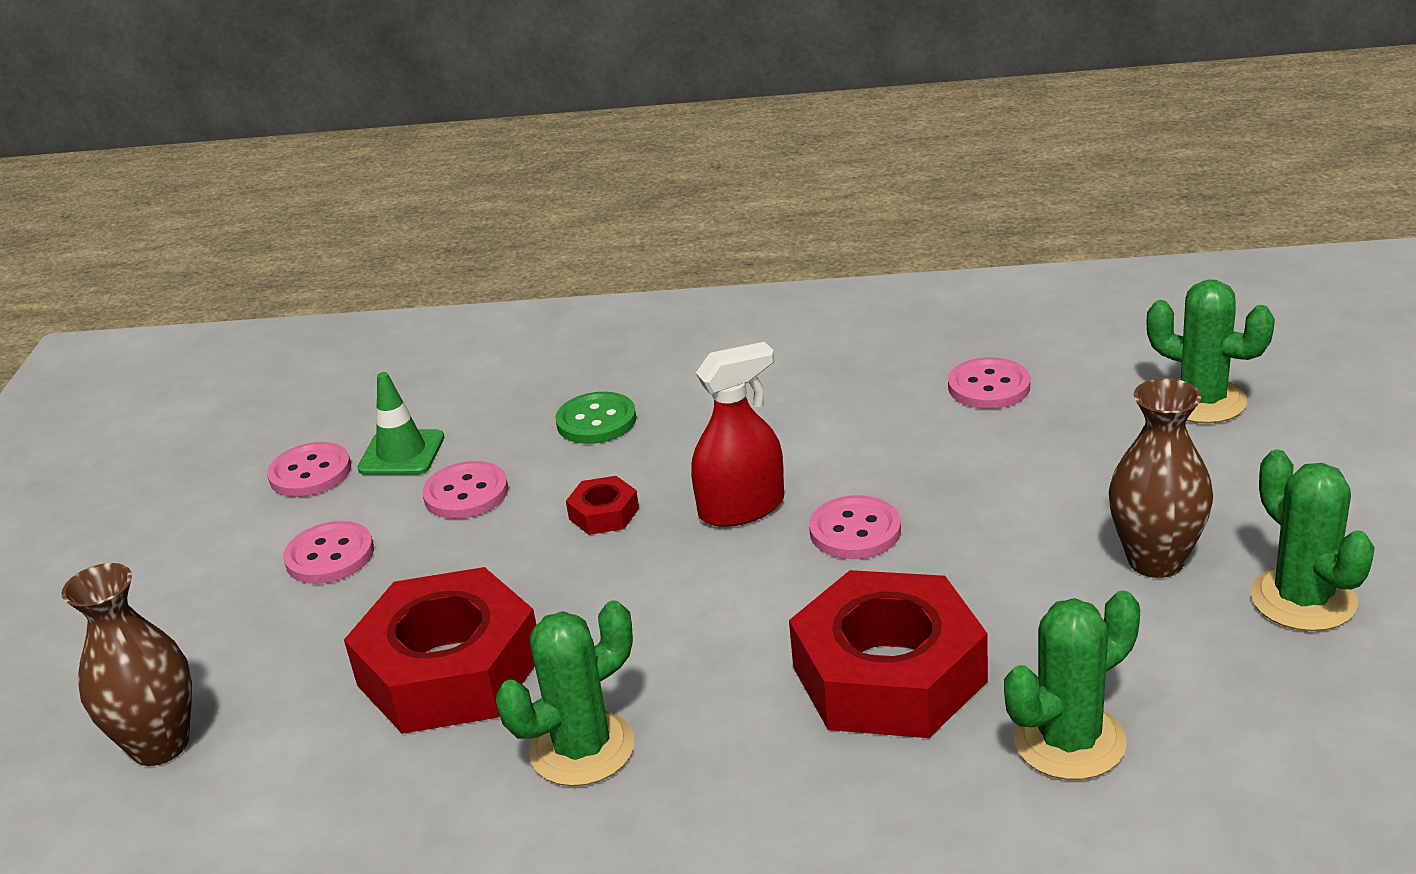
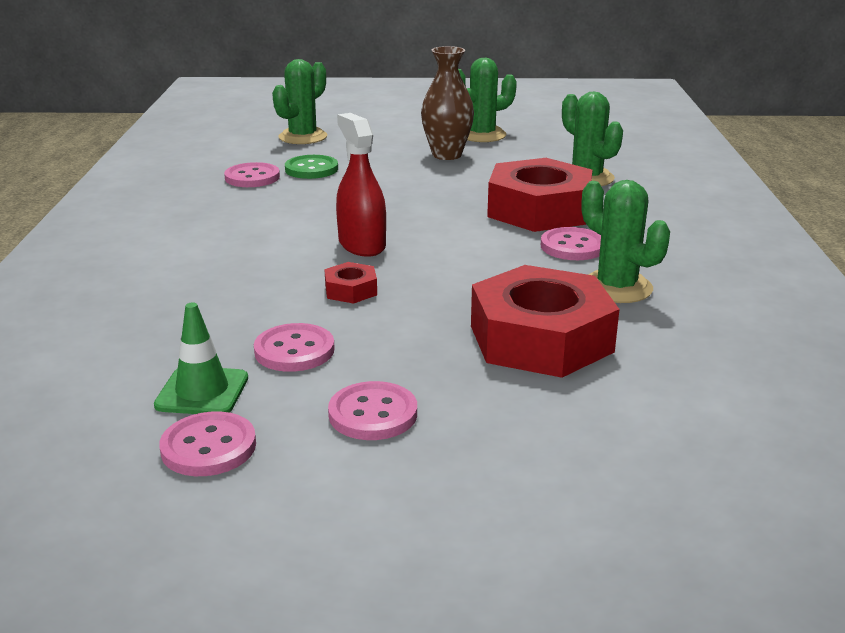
camera: 95 degrees left, 5 degrees down
brown vase [62,563,192,766] -> none
green button [555,392,636,444] -> green button moved to [285,155,338,179]
pink button [809,495,901,559] -> pink button moved to [541,227,601,260]

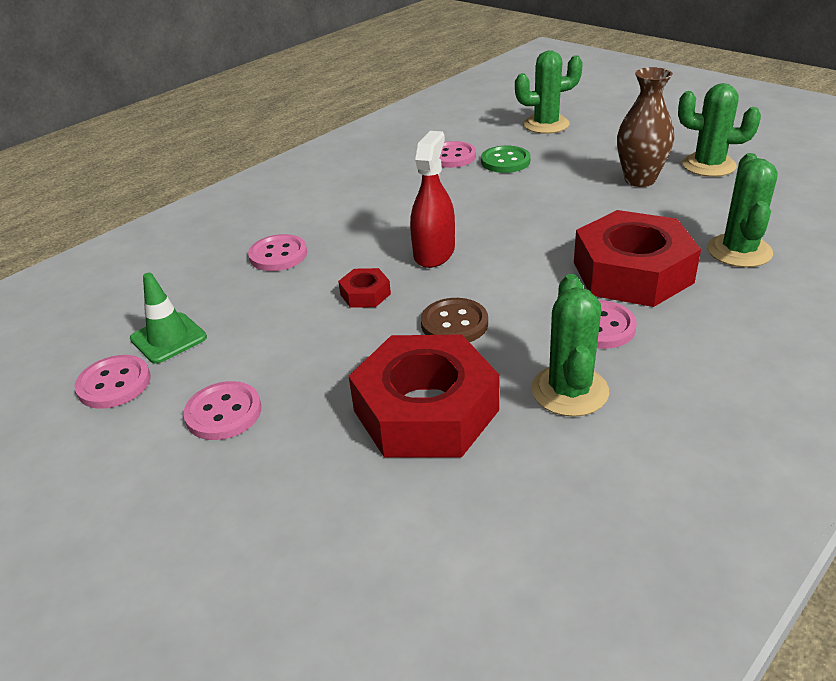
camera: 45 degrees right, 10 degrees up
pink button [254,323,335,372] -> pink button moved to [248,234,307,271]
none -> brown button [421,298,488,342]

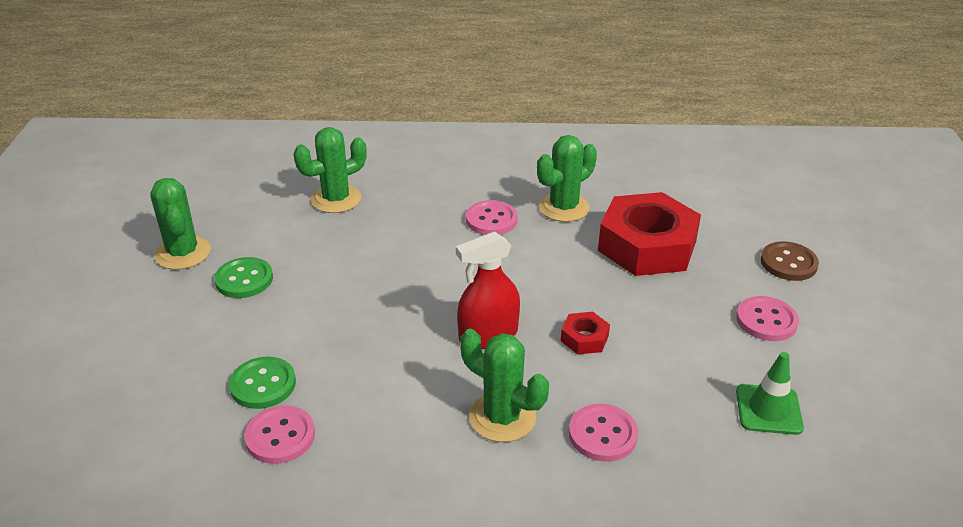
camera: 135 degrees left, 0 degrees up
pink button [75,355,151,409] -> none
brown button [421,298,488,342] -> brown button moved to [761,241,819,281]
green cactus [515,51,583,134] -> green cactus moved to [460,329,549,442]
red nut [574,210,701,307] -> none
brown vase [617,67,674,187] -> green button [214,257,273,298]

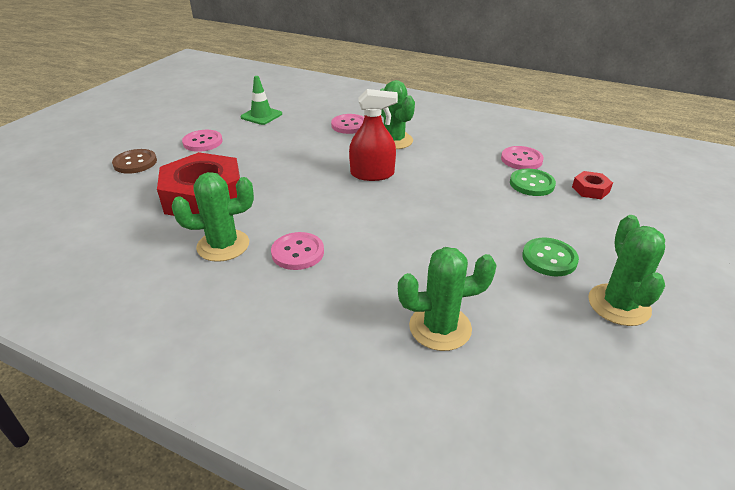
camera: 155 degrees left, 0 degrees up
red nut [561,312,610,355] -> red nut moved to [572,171,613,199]

